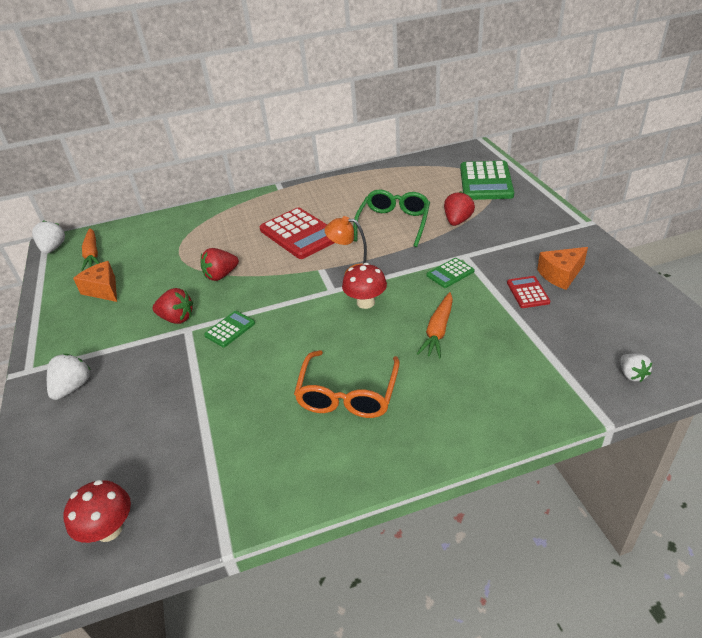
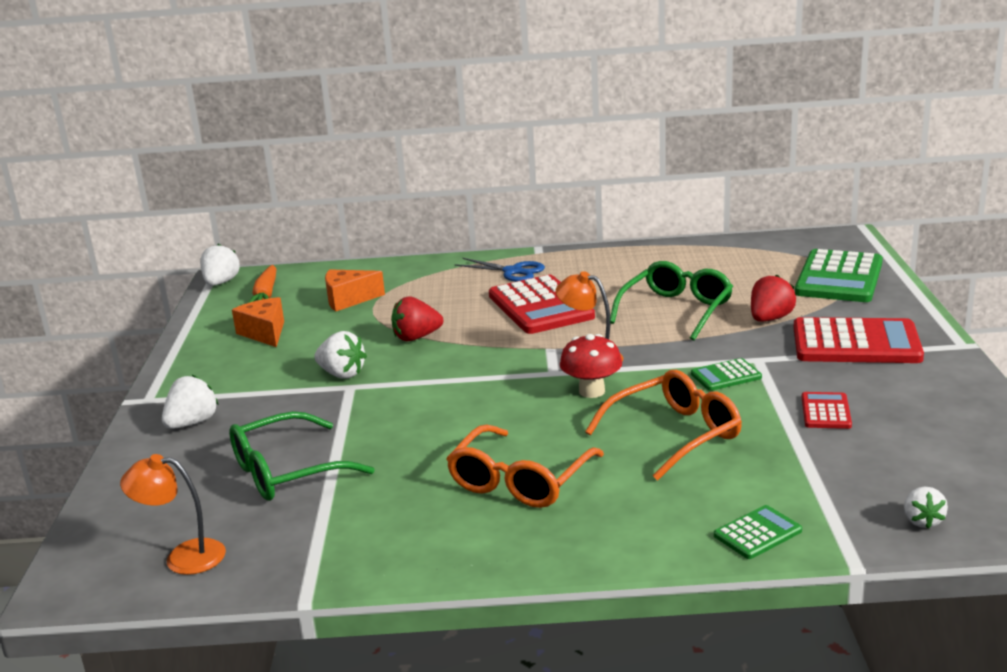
camera: 15 degrees right, 15 degrees down
red mushroom [63,480,131,543] -> orange lamp [120,454,226,575]
red strawberry [153,288,193,324] -> white strawberry [314,331,367,379]
green calculator [204,311,255,347] -> green calculator moved to [714,505,802,559]
orange carrot [417,292,453,358] -> orange glasses [585,370,742,481]
orange cheese [537,247,588,290] -> orange cheese moved to [325,269,385,312]
none -> green glasses [229,411,375,501]
none -> blue scissors [454,258,545,282]
none -> red calculator [793,317,924,363]

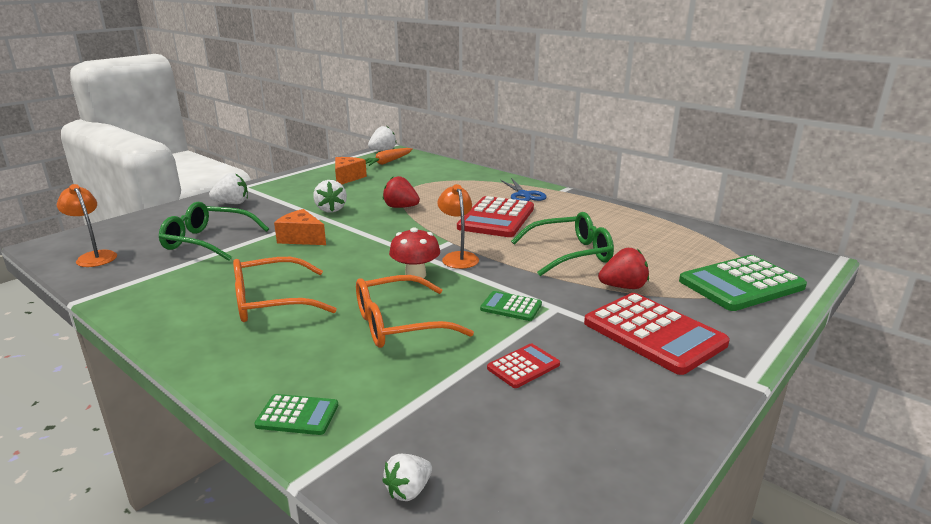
camera: 40 degrees right, 0 degrees up
orange cheese [325,269,385,312] -> orange cheese moved to [274,209,326,245]
orange glasses [585,370,742,481] -> orange glasses turned 150 degrees clockwise [356,275,474,348]

